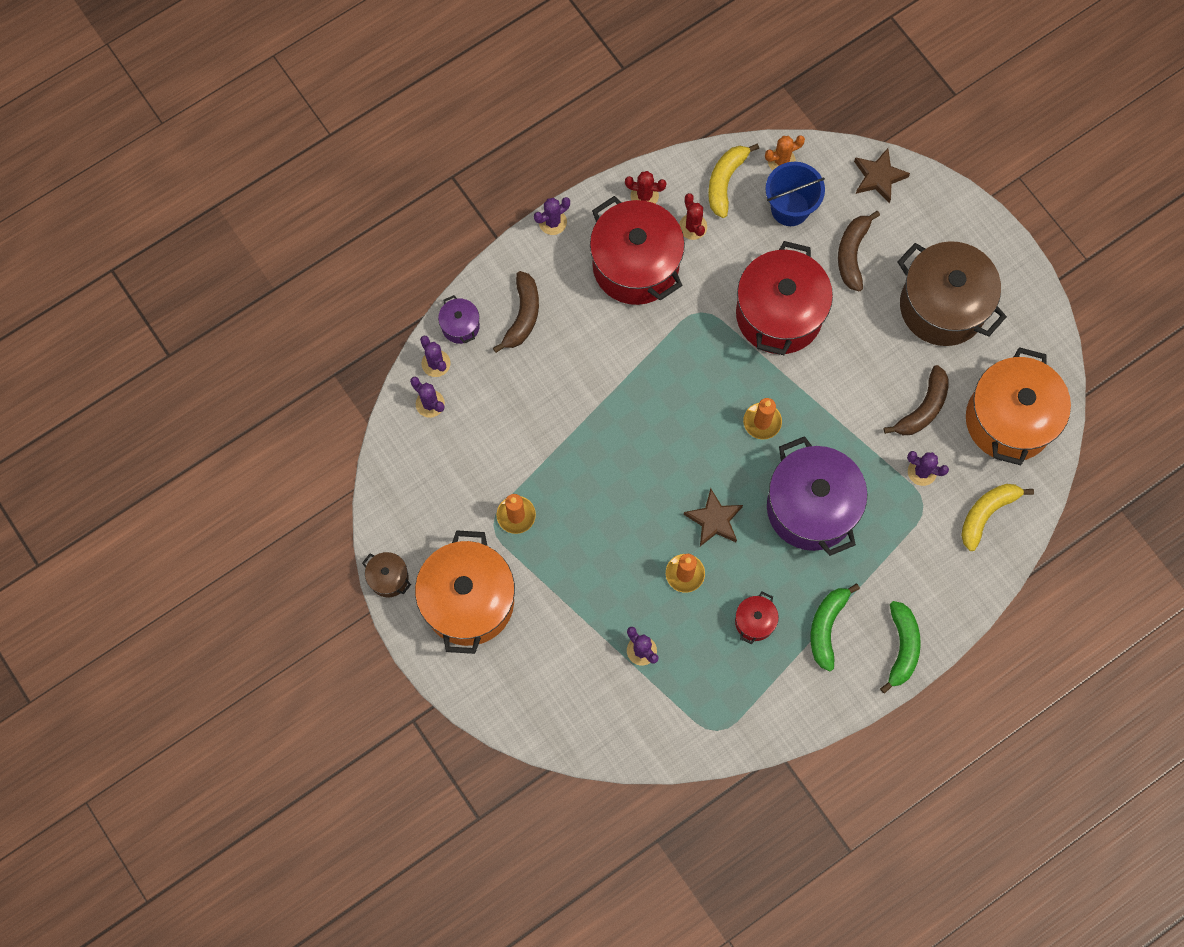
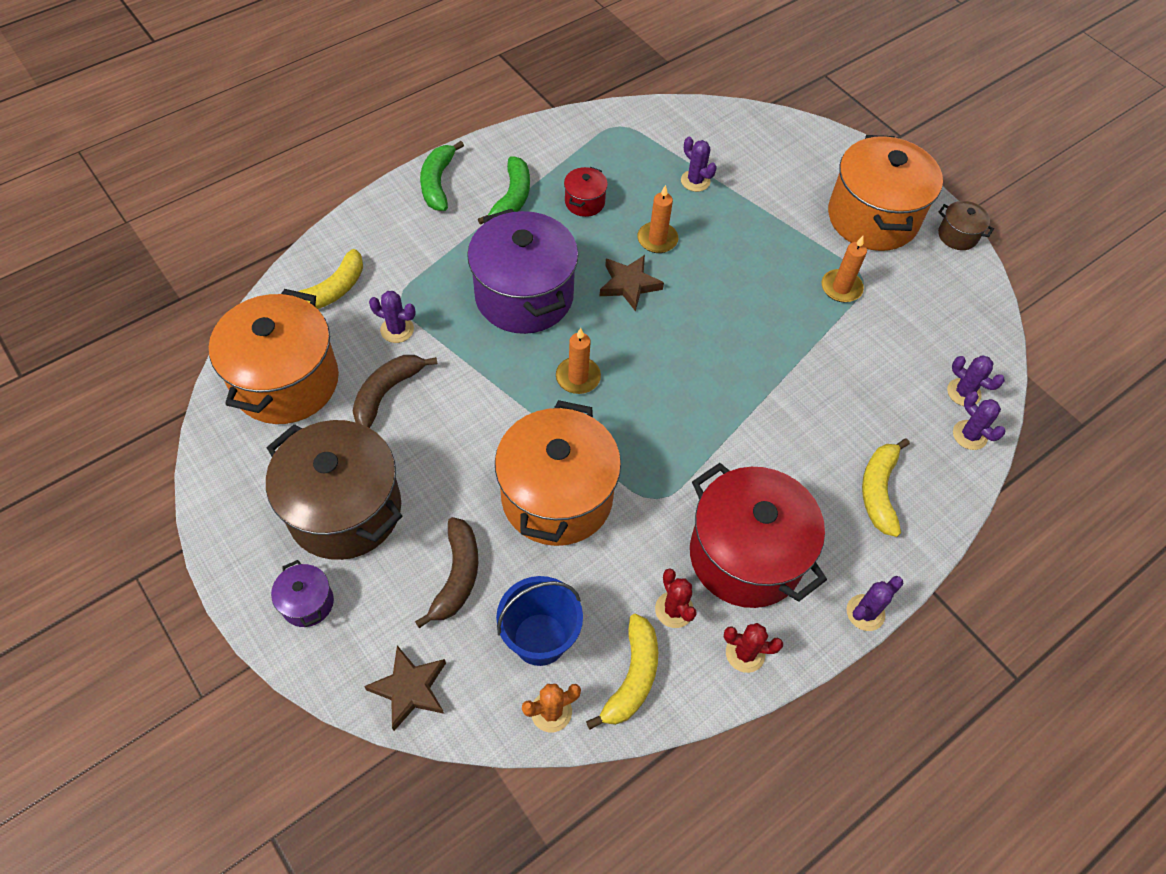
camera: 175 degrees right, 15 degrees down
purple pot [438,295,480,344] -> purple pot moved to [271,560,334,627]
brown banana [493,271,539,353] -> yellow banana [862,438,910,537]
red pot [736,241,833,355] -> orange pot [495,400,621,546]

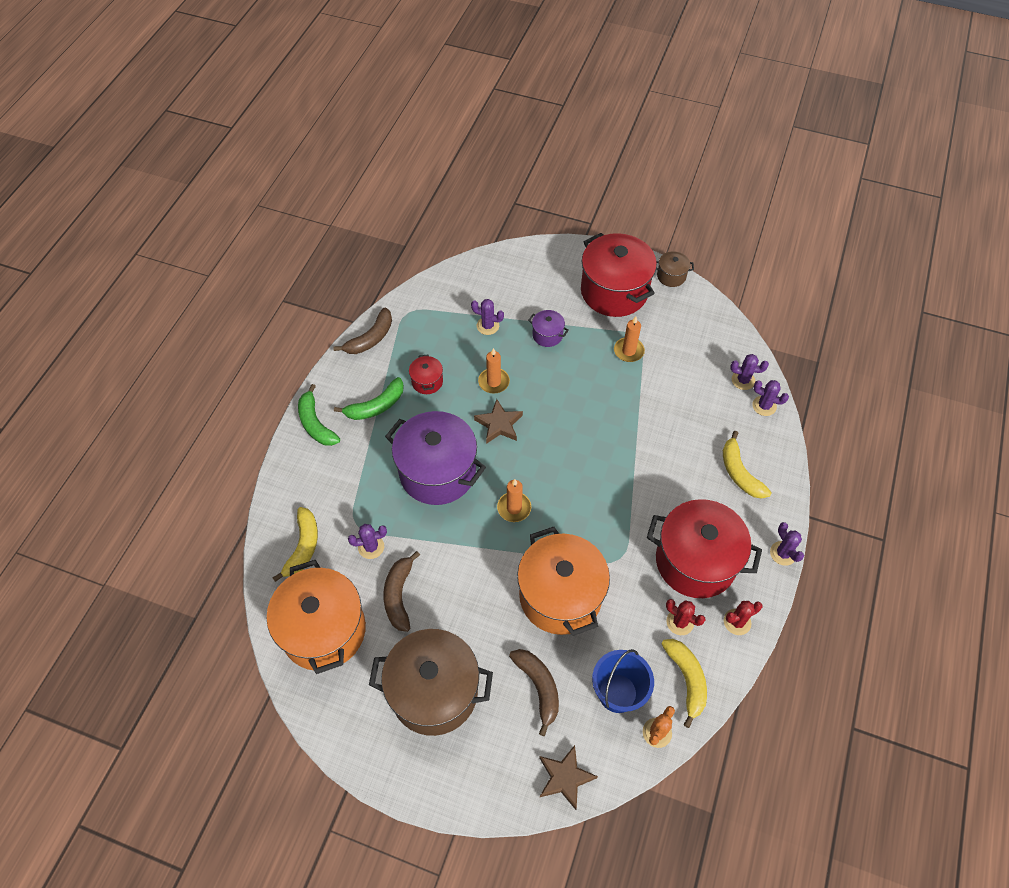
camera: 30 degrees left, 0 degrees up
purple pot [271,560,334,627] -> purple pot moved to [528,310,569,347]
green banana [478,156,530,225] -> green banana turned 75 degrees clockwise [334,377,404,420]
orange pot [828,135,943,251] -> red pot [581,233,657,317]
purple cactus [846,576,904,631] -> purple cactus turned 45 degrees counterclockwise [770,522,804,566]
none -> brown banana [333,308,392,354]

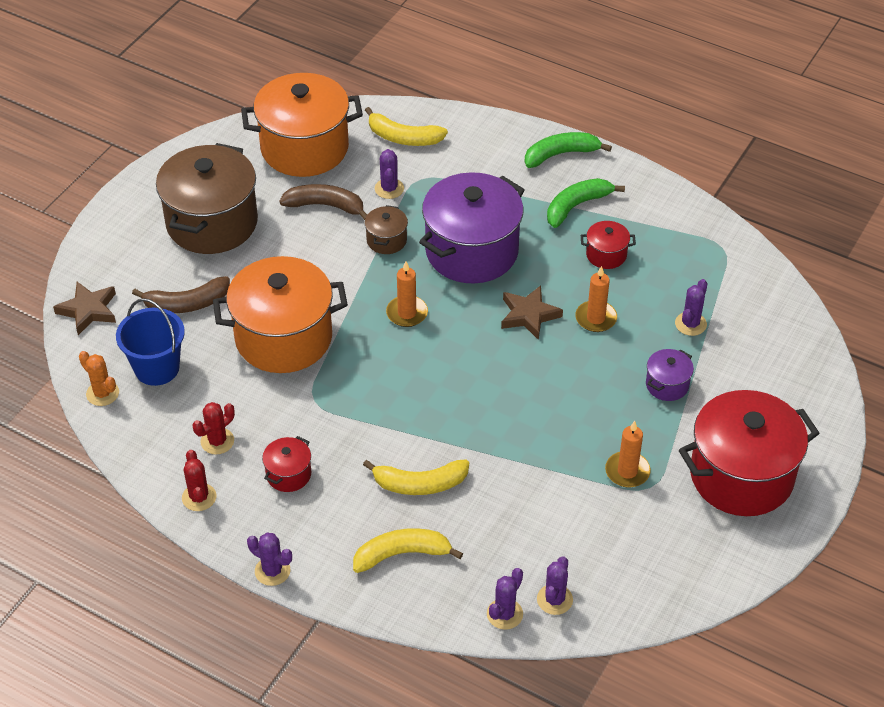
camera: 100 degrees right, 10 degrees down
brown banana [333,308,392,354] -> none
green banana [334,377,404,420] -> green banana turned 75 degrees clockwise [547,178,625,228]
red pot [647,499,762,598] -> red pot [262,436,311,492], size x0.44
brown pot [656,251,694,287] -> brown pot moved to [364,205,408,254]
yellow banana [662,639,707,728] -> yellow banana moved to [363,459,469,495]
purple cactus [770,522,804,566] -> purple cactus turned 45 degrees clockwise [247,533,292,586]

